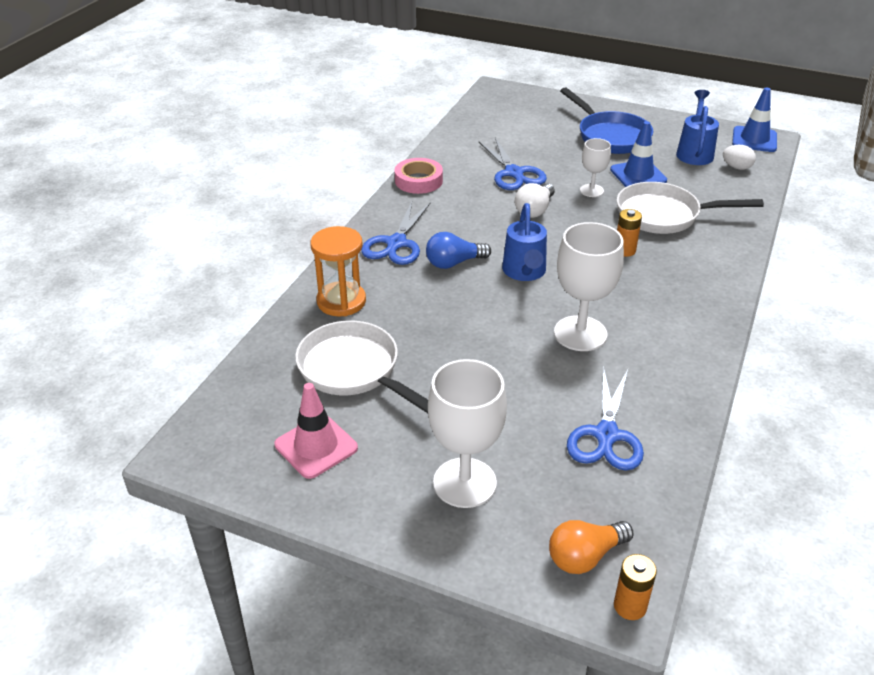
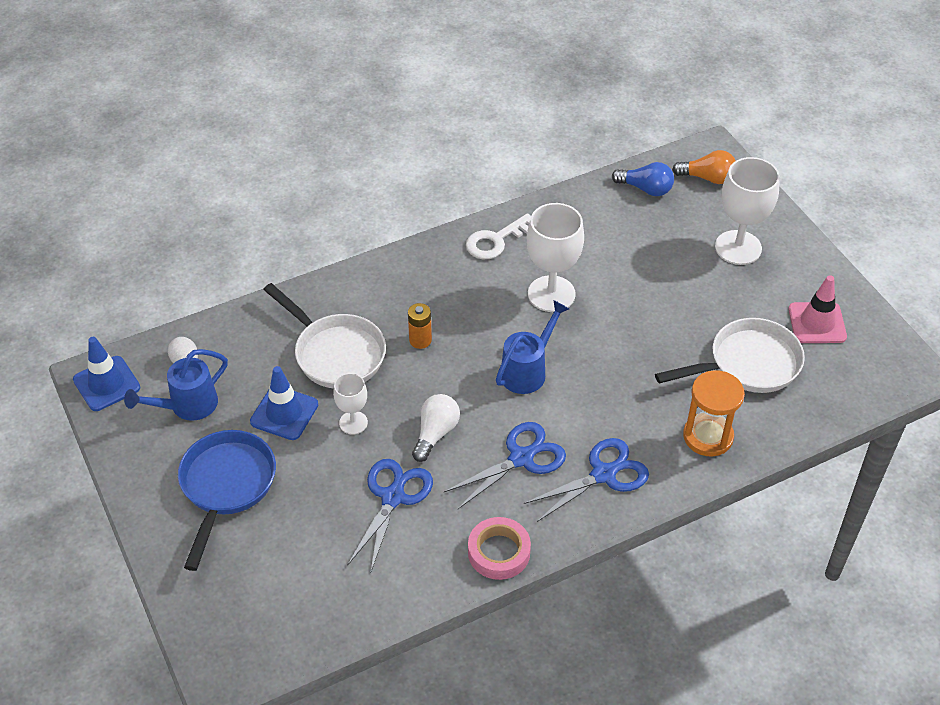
camera: 140 degrees left, 10 degrees up
white pan [295,321,428,413] -> white pan turned 105 degrees counterclockwise [655,318,805,393]
blue light bulb [426,232,491,269] -> blue light bulb moved to [612,162,674,196]
white light bulb [515,183,555,218] -> white light bulb turned 45 degrees counterclockwise [412,394,460,462]
blue scissors [567,366,644,471] -> blue scissors moved to [444,422,566,509]
orange battery [614,554,657,620] -> none
none -> white key [466,213,531,259]

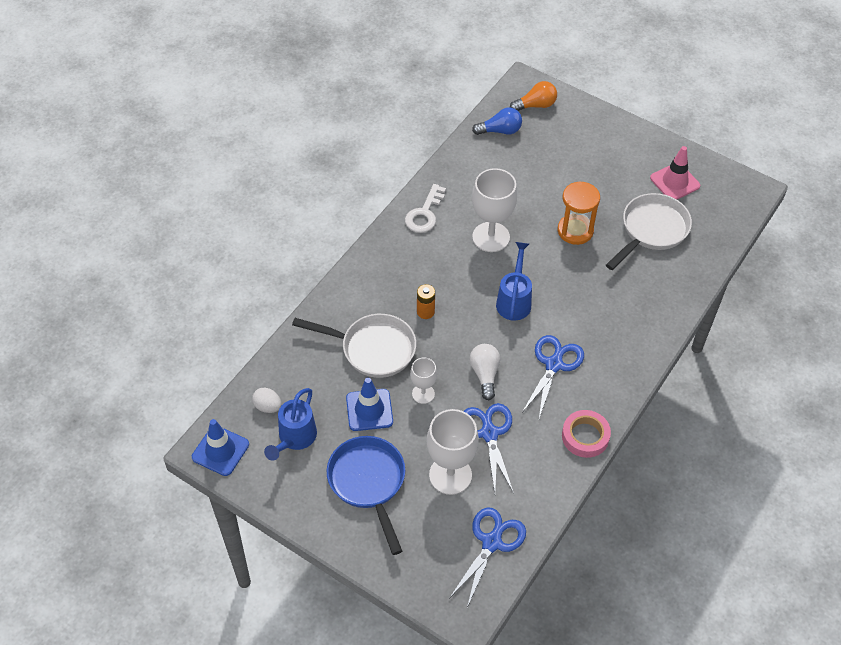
camera: 30 degrees left, 5 degrees up
blue scissors [524,438,649,522] -> blue scissors moved to [450,508,526,607]
orange hourglass [683,370,745,457] -> orange hourglass moved to [558,181,600,245]
white goblet [715,157,780,265] -> white goblet moved to [427,409,479,495]

